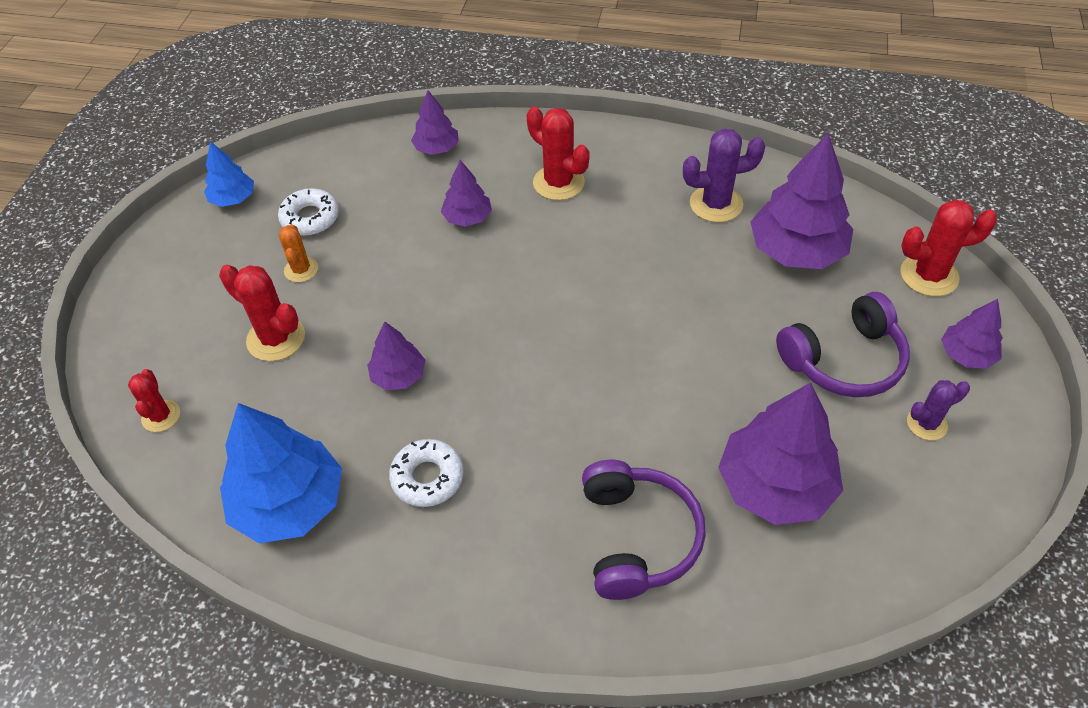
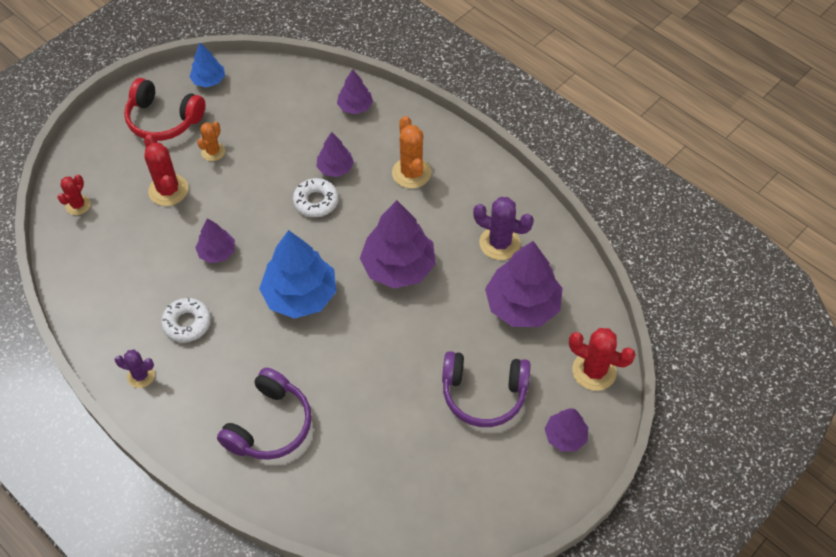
camera: 30 degrees right, 5 degrees up
blue tree [220,403,342,543] -> blue tree moved to [259,230,337,319]
white donut [278,188,339,236] -> white donut moved to [293,178,338,217]
red cactus [527,106,590,200] -> orange cactus [392,116,431,189]
purple tree [718,383,843,525] -> purple tree moved to [360,200,436,288]
purple cactus [907,380,970,440] -> purple cactus moved to [114,350,155,388]
none -> red headphones [124,78,205,141]

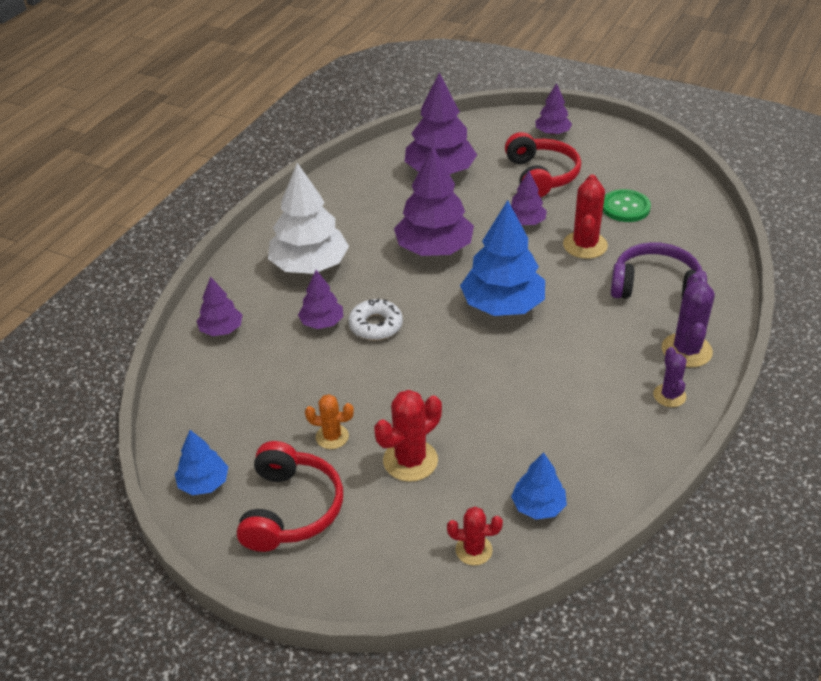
camera: 105 degrees left, 15 degrees down
white donut [161,298,211,342] -> none
purple tree [195,218,235,263] -> purple tree moved to [511,171,547,225]
orange cactus [392,116,431,189] -> white tree [268,163,349,274]
purple headphones [442,351,531,427] -> red headphones [505,132,581,197]
purple cactus [473,197,534,260] -> purple cactus moved to [662,273,715,367]
red cactus [569,328,636,391] -> red cactus moved to [563,175,608,259]
none -> blue tree [511,452,567,519]
none -> green button [603,189,651,222]

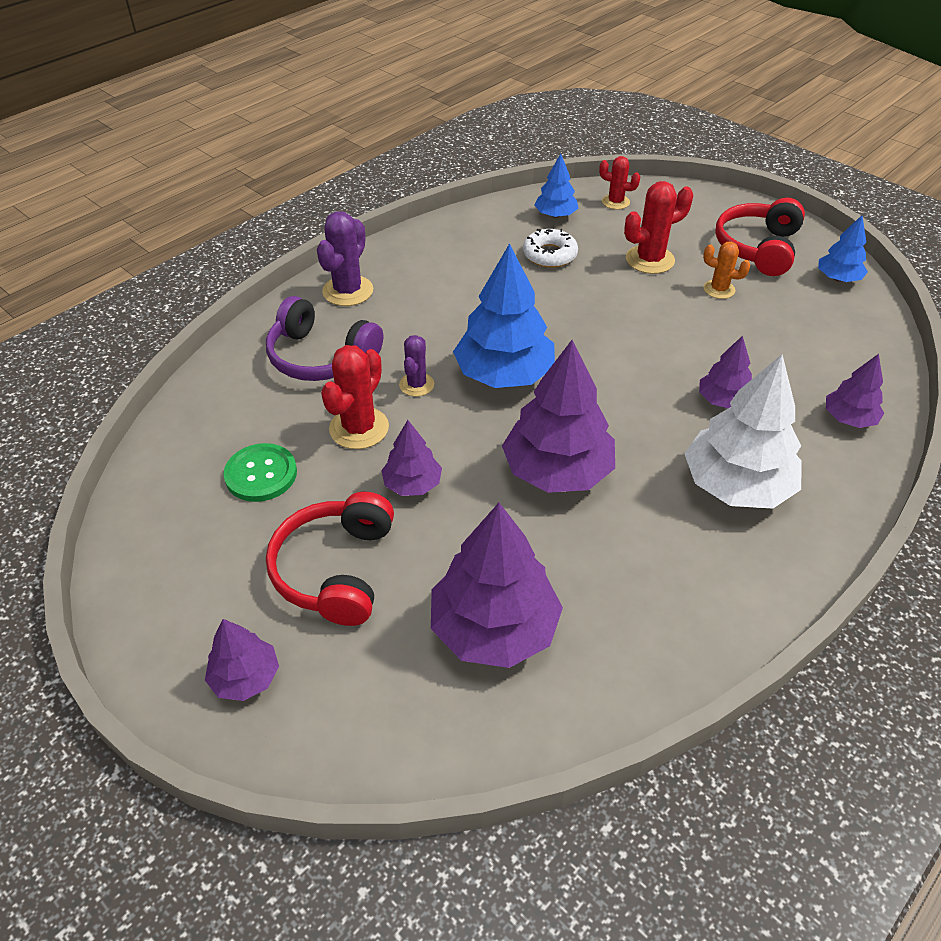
camera: 165 degrees left, 5 degrees up
white donut [348,299,403,340] -> white donut moved to [523,229,578,268]
purple cactus [653,347,686,407] -> purple cactus moved to [399,335,434,397]

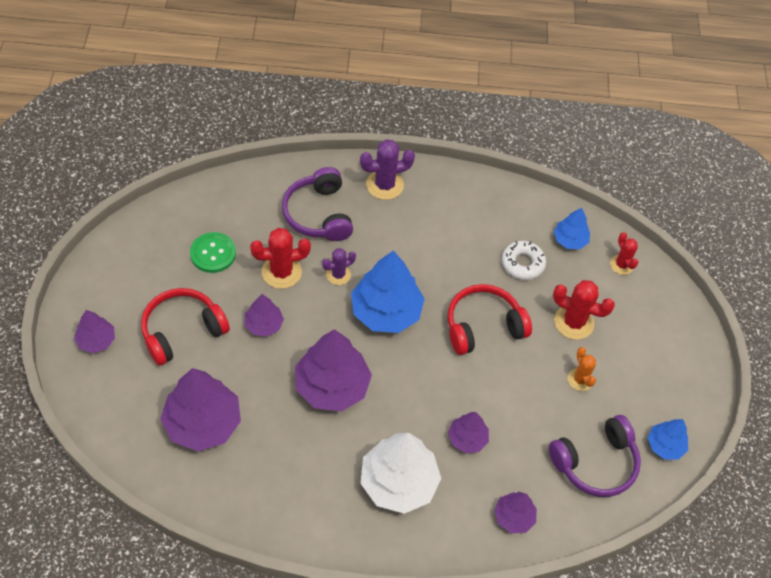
camera: 45 degrees right, 10 degrees up
red headphones [715,198,805,276] -> red headphones moved to [448,284,532,355]
none -> purple headphones [549,415,641,497]

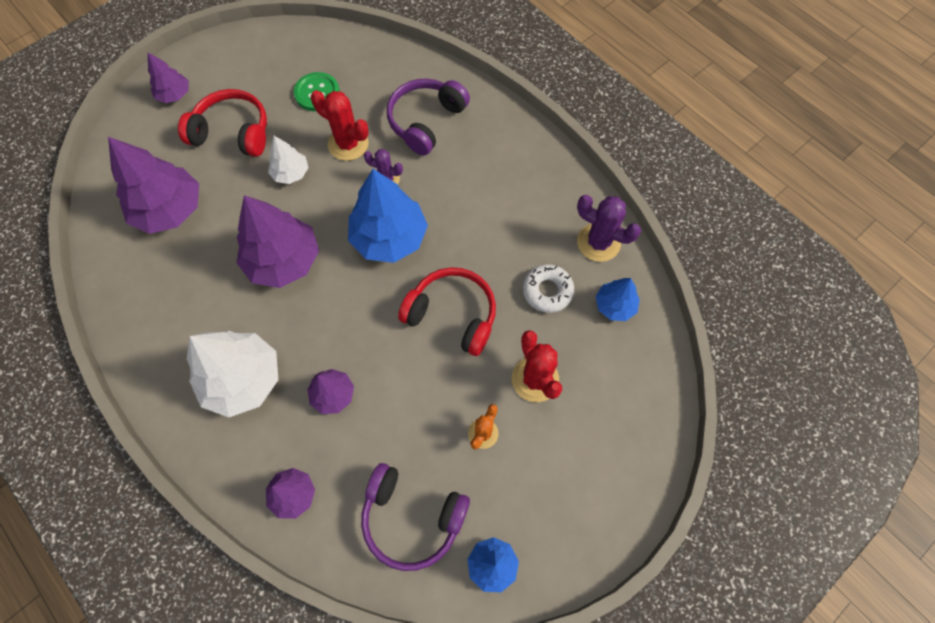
camera: 50 degrees right, 10 degrees up
purple tree [245,294,284,337] -> white tree [268,136,309,184]
purple cactus [360,139,415,200] -> purple cactus moved to [577,195,641,262]
red cactus [610,232,638,275] -> none

